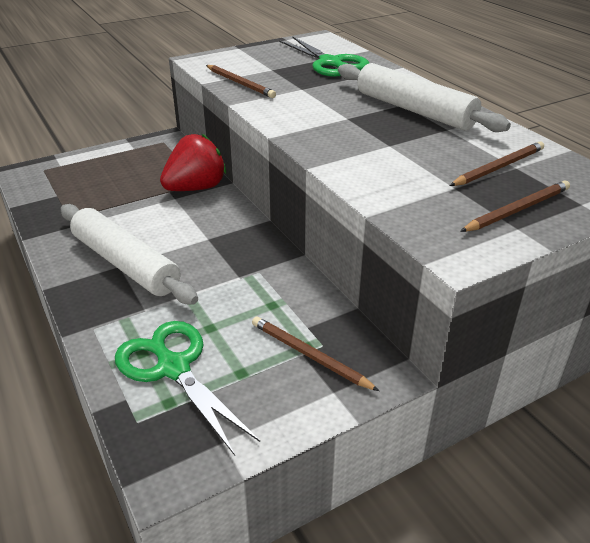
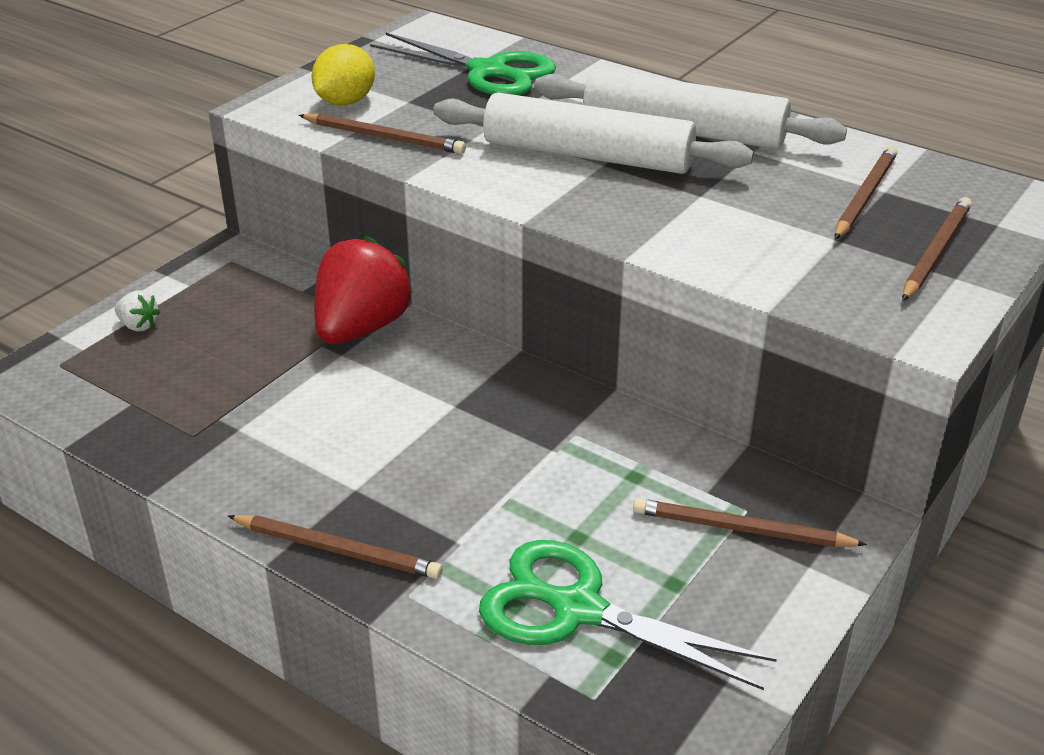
camera: 25 degrees left, 0 degrees up
white rolling pin [61,204,198,305] -> white rolling pin moved to [433,93,754,174]
none -> white strawberry [115,290,160,331]
none -> brown pencil [228,515,442,579]
none -> yellow lemon [311,44,375,105]

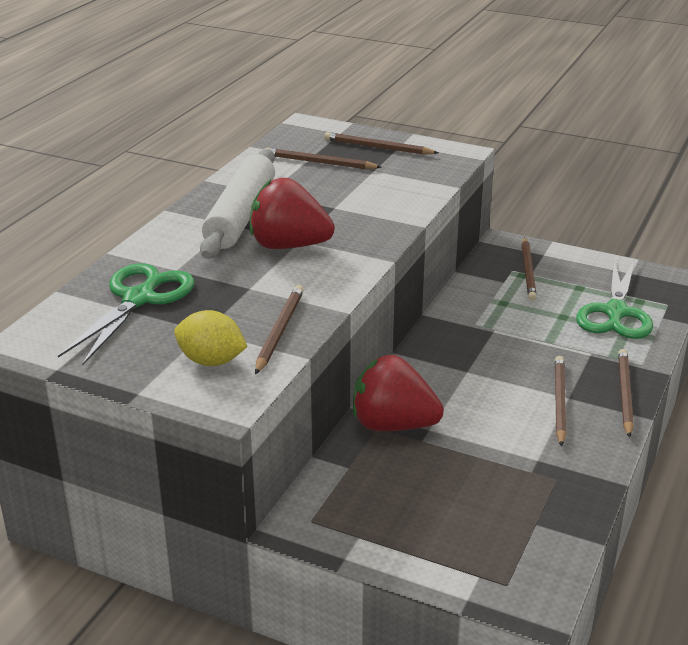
camera: 100 degrees left, 5 degrees down
white strawberry [115,290,160,331] -> none
white rolling pin [433,93,754,174] -> red strawberry [250,178,335,249]
none -> brown pencil [555,356,566,447]

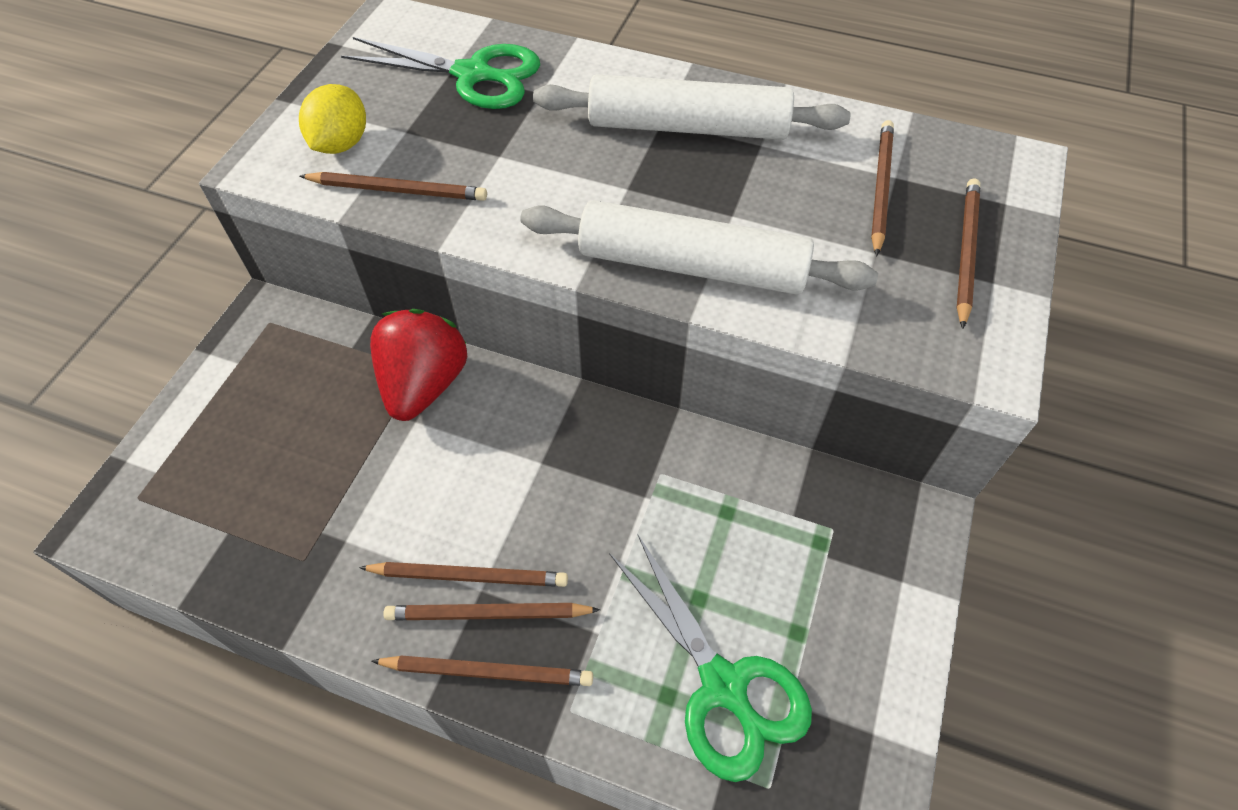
camera: 85 degrees right, 25 degrees up
red strawberry [250,178,335,249] -> none
brown pencil [521,237,537,301] -> brown pencil moved to [383,603,600,620]
green scissors [576,261,653,339] -> green scissors turned 135 degrees counterclockwise [609,535,812,782]
none -> white rolling pin [520,200,878,295]

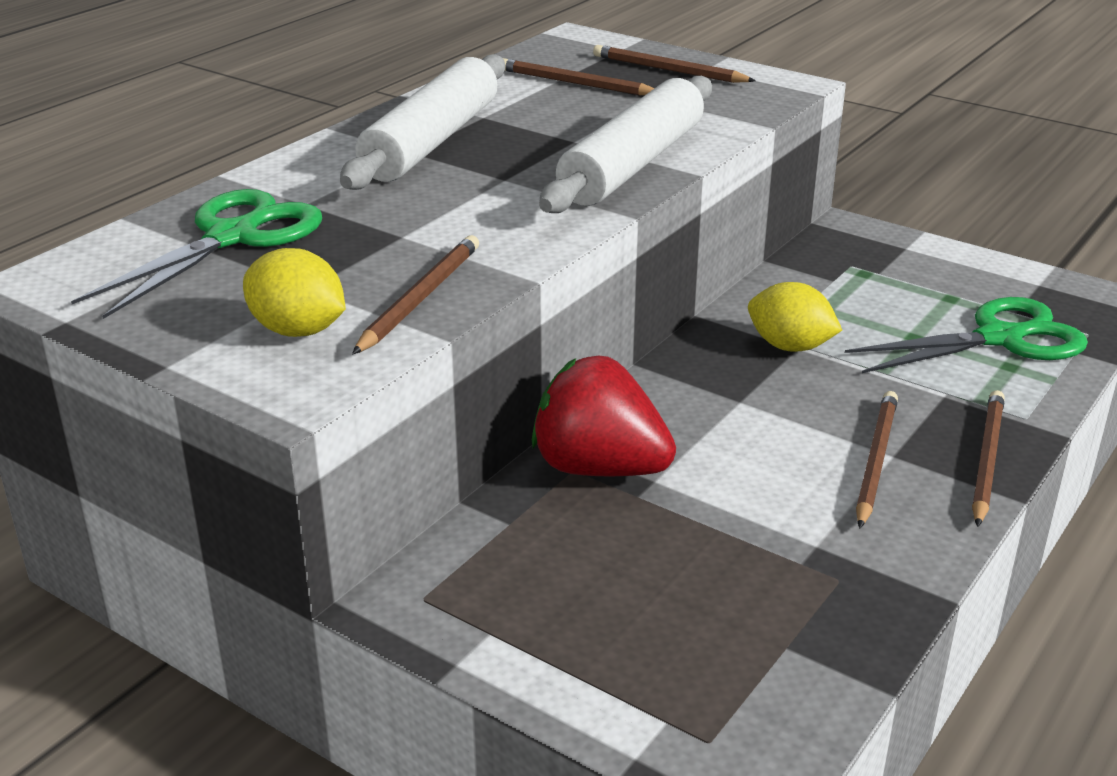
camera: 75 degrees left, 25 degrees down
brown pencil [383,603,600,620] -> none
none -> yellow lemon [748,282,842,352]

